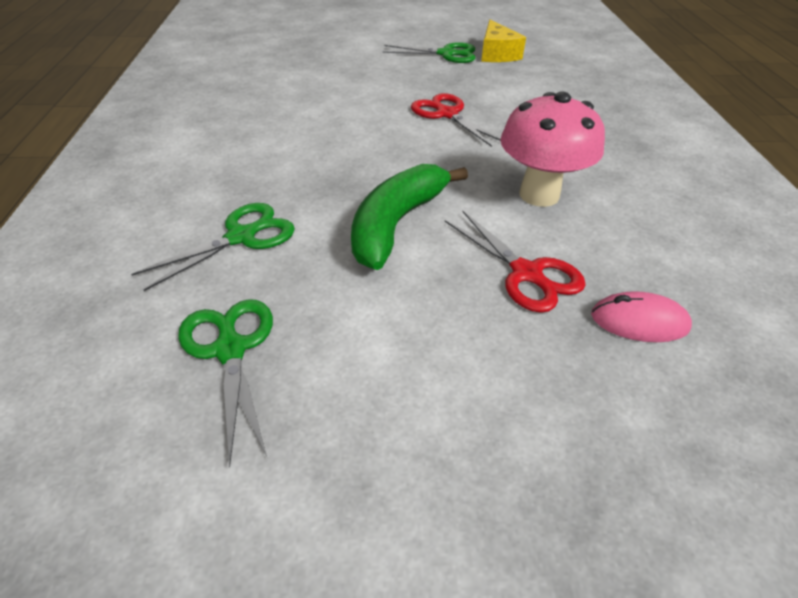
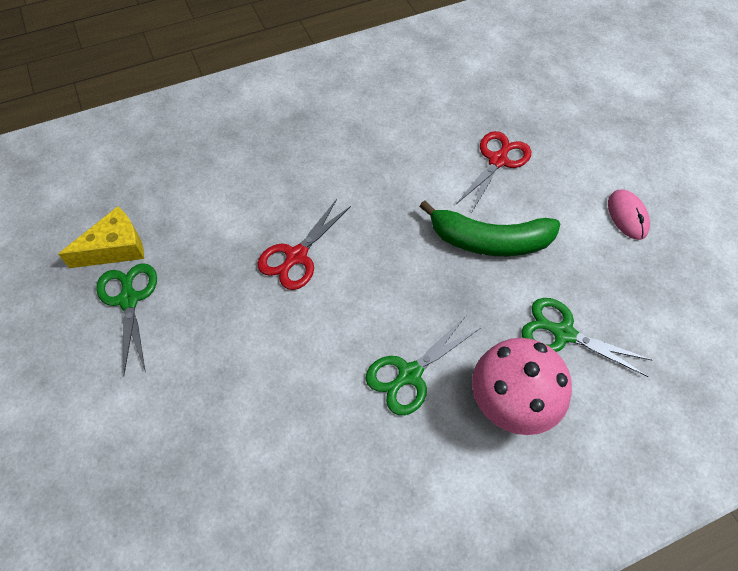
camera: 110 degrees left, 15 degrees up
green scissors [178,299,273,467] -> green scissors moved to [365,316,480,415]
pink mushroom [500,91,605,207] -> pink mushroom moved to [472,338,572,435]
pink mouse [591,291,692,342] -> pink mouse moved to [608,190,650,240]

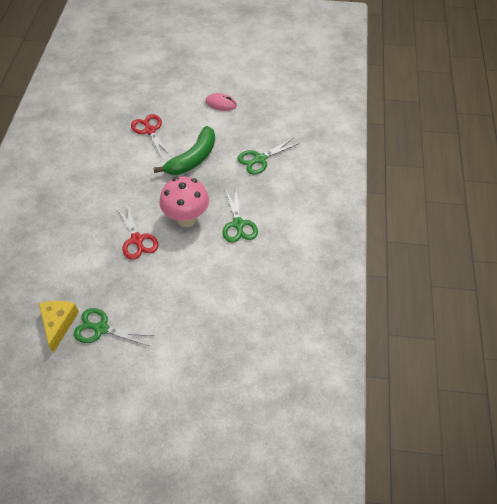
camera: 60 degrees left, 5 degrees down
pink mushroom [472,338,572,435] -> pink mushroom moved to [159,176,209,227]

